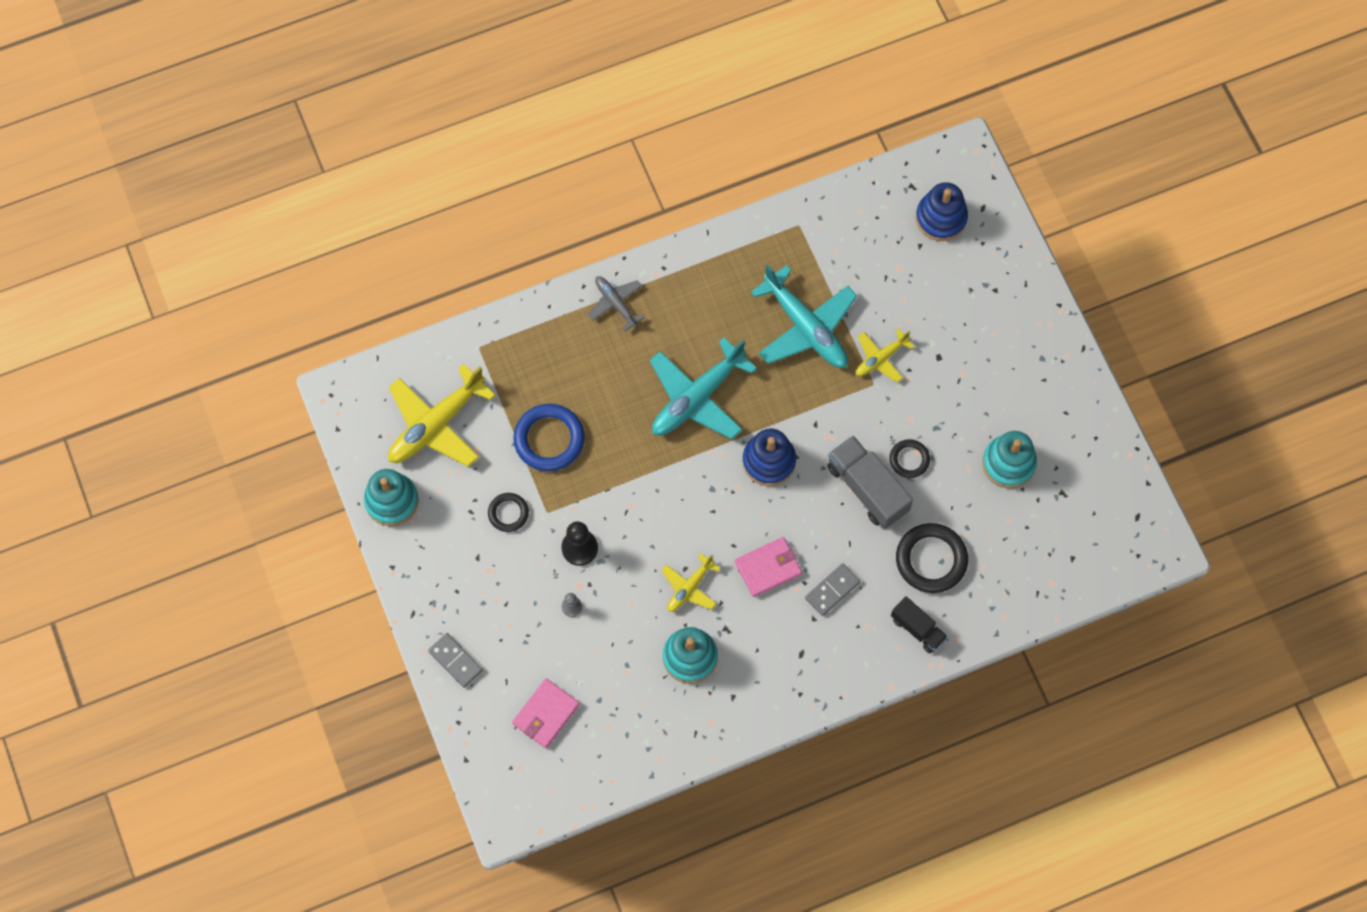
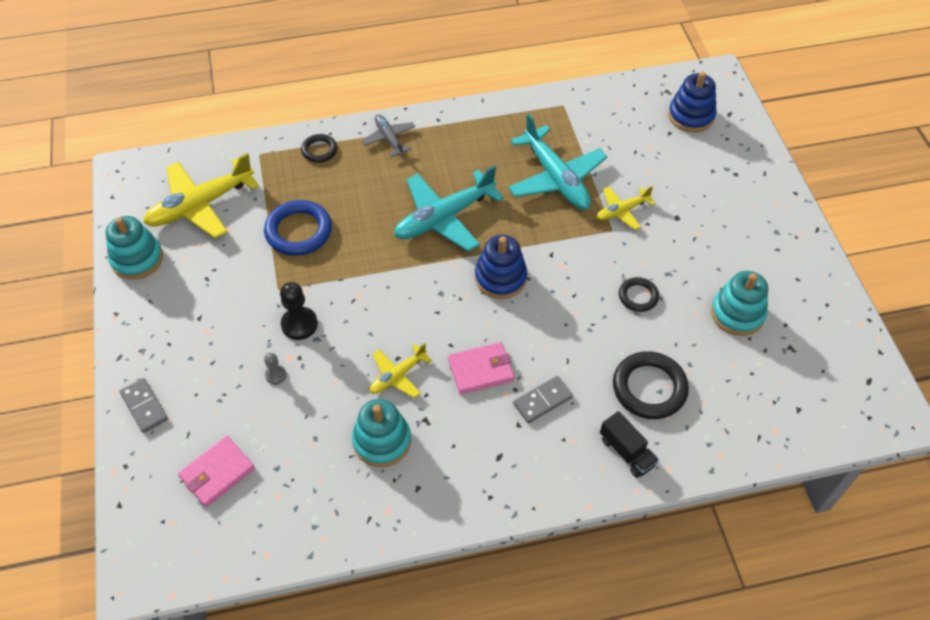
camera: 10 degrees right, 15 degrees down
black ring [488,493,529,532] -> black ring moved to [301,134,337,163]
grey truck [827,436,913,529] -> none

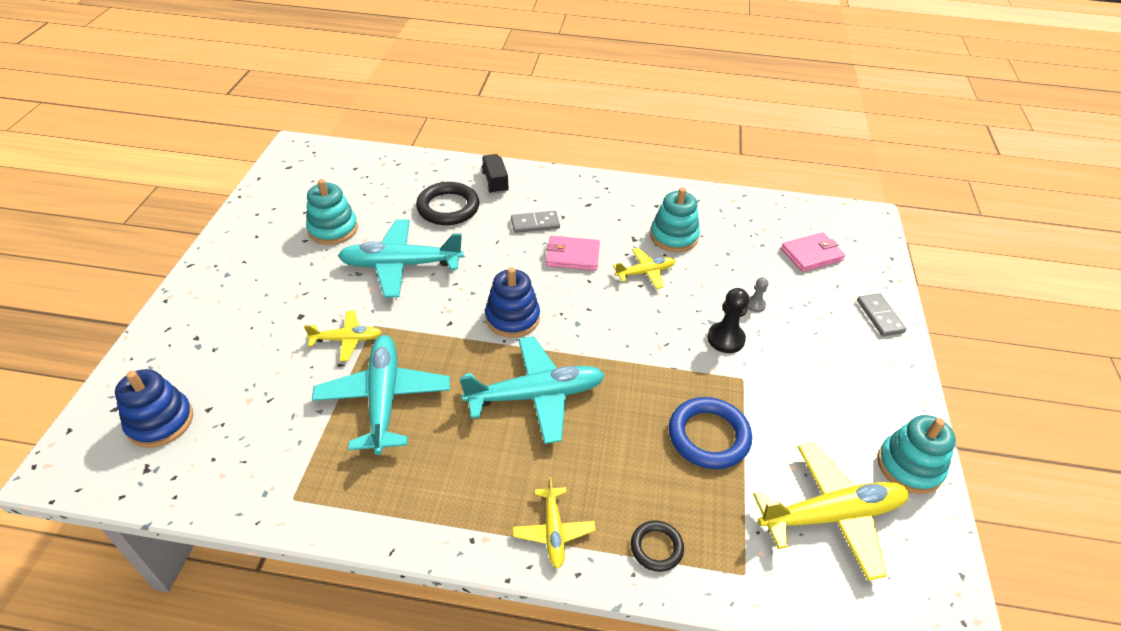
camera: 160 degrees left, 10 degrees down
grey plane [362,114,415,157] -> yellow plane [513,477,596,568]
black ring [619,277,659,312] -> turquoise plane [338,219,464,297]

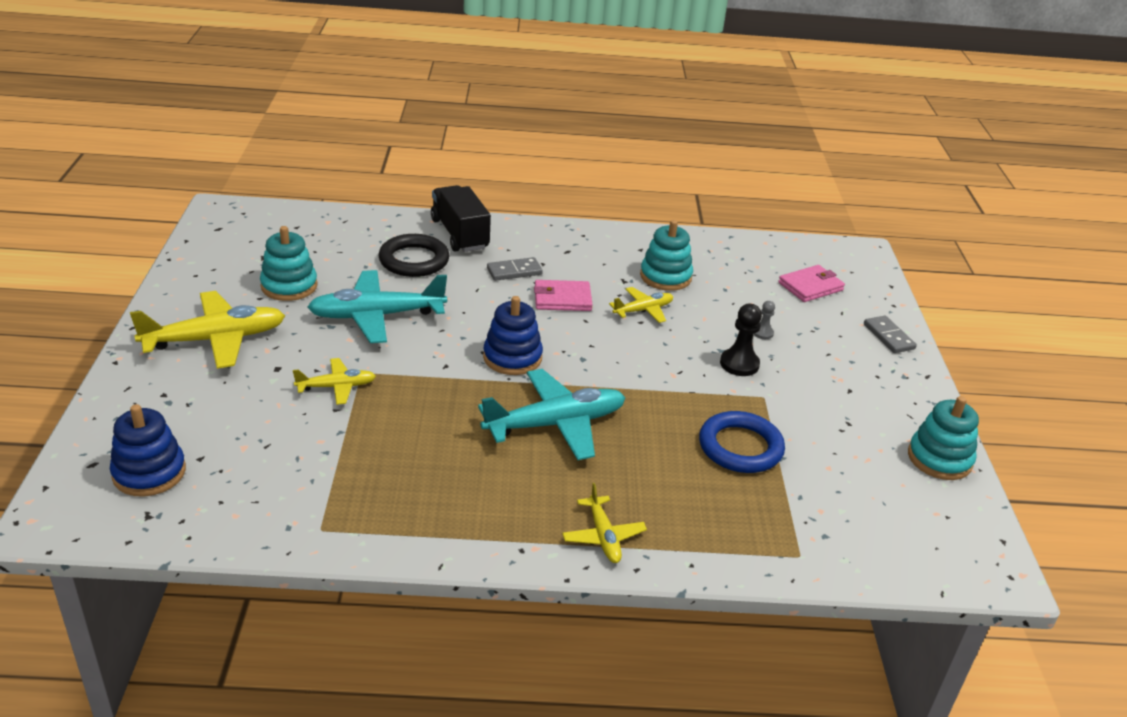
camera: 10 degrees left, 10 degrees down
turquoise plane [312,335,450,455] -> none
black truck [481,154,509,194] -> black truck [431,185,491,252], size x1.64
black ring [631,521,684,572] -> none
yellow plane [753,443,909,581] -> yellow plane moved to [130,291,285,369]

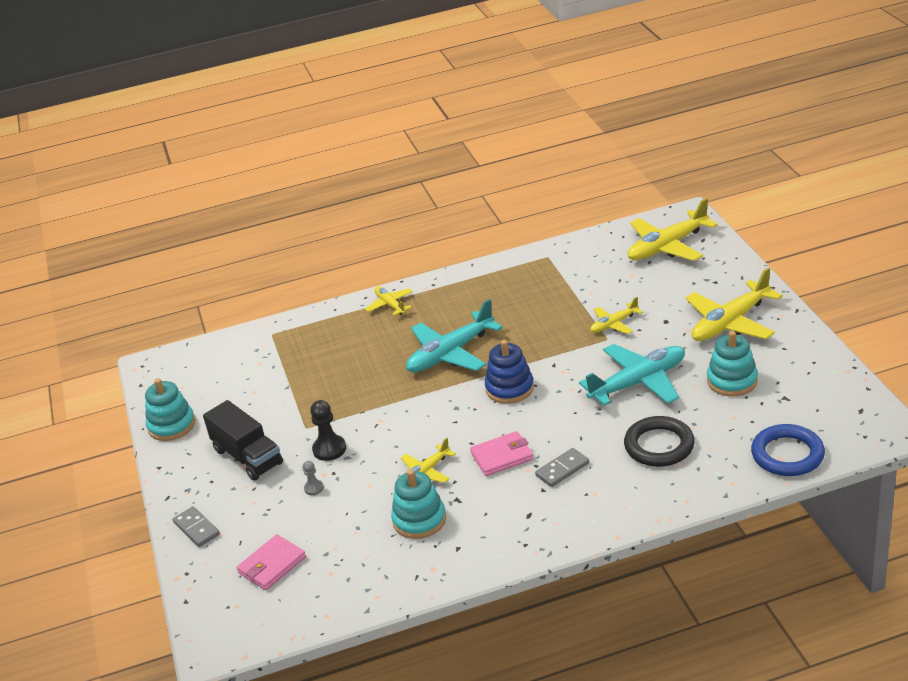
camera: 170 degrees right, 0 degrees up
blue stacking toy [110,404,186,497] -> yellow plane [627,198,718,261]
black truck [431,185,491,252] -> black truck moved to [203,400,283,481]
blue ring [699,411,785,473] -> blue ring moved to [751,424,825,476]

